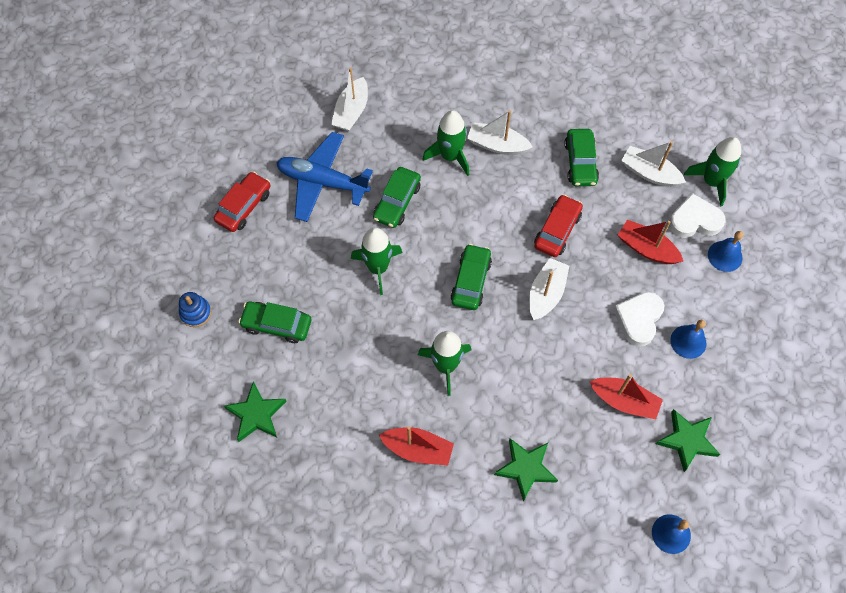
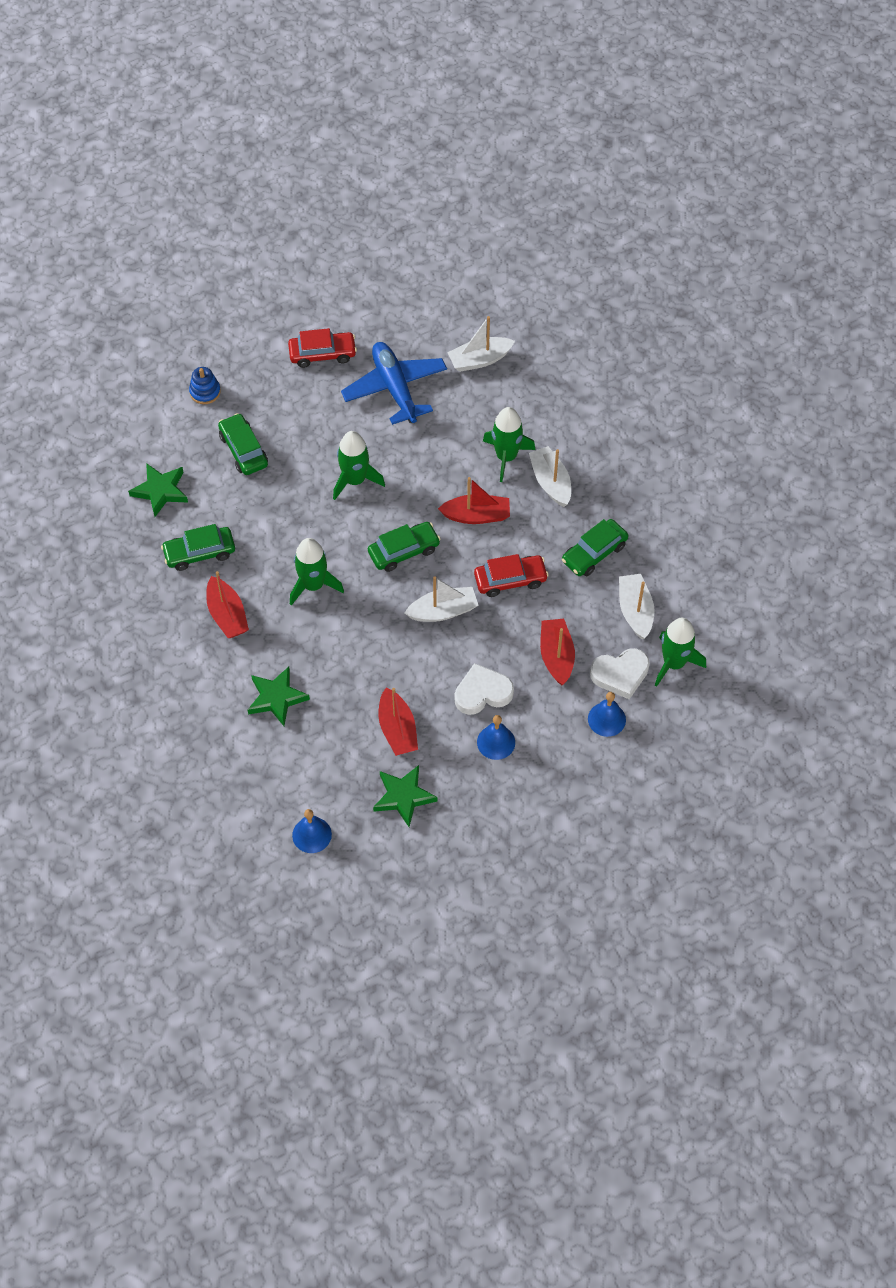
camera: 50 degrees right, 5 degrees down
green car [373,167,421,228] -> green car moved to [161,524,235,571]
white heart [669,193,726,238] -> white heart turned 120 degrees clockwise [590,648,650,699]
none -> red boat [438,477,510,524]

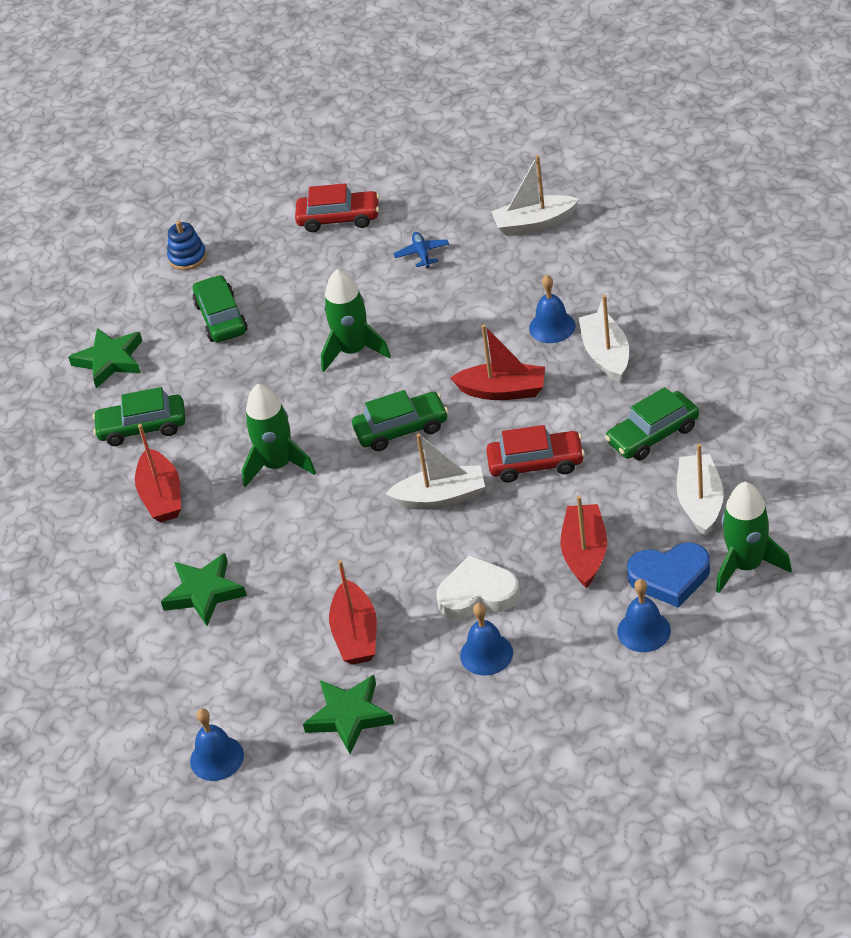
camera: 15 degrees right, 15 degrees down
blue plane [341,342,447,425] -> blue plane [393,232,449,268], size x0.41
green rocket [483,407,535,482] -> blue bell [529,275,575,343]
white heart [590,648,650,699] -> blue heart [627,543,710,608]

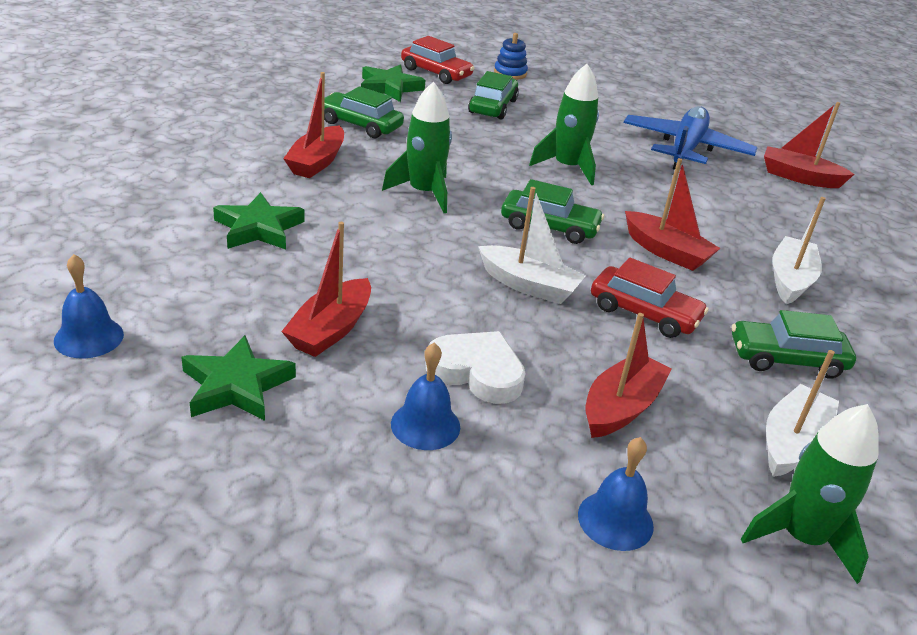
camera: 25 degrees right, 10 degrees down
red car [295,183,380,232] -> red car moved to [401,36,474,84]
blue plane [393,232,449,268] -> blue plane [623,106,757,170], size x2.46
white boat [491,155,579,236] -> red boat [764,102,854,188]
blue bell [529,275,575,343] -> none
blue heart [627,543,710,608] -> none

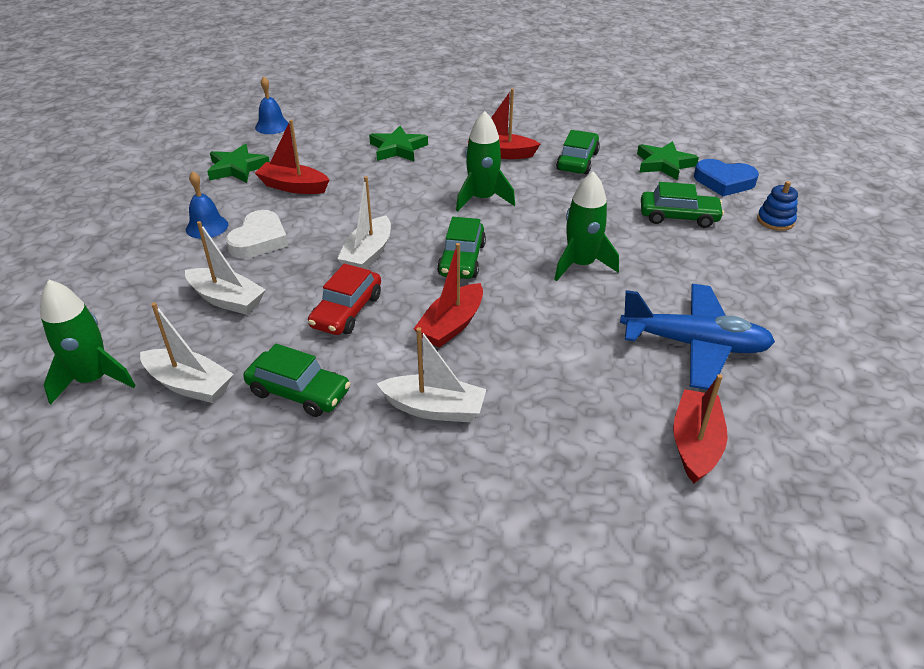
camera: 85 degrees right, 5 degrees up
red car [401,36,474,84] -> blue heart [694,159,759,196]
blue bell [578,437,654,551] -> none
red boat [585,313,672,438] -> white boat [185,221,266,315]
green car [732,310,856,379] -> green car turned 120 degrees clockwise [243,344,351,417]

